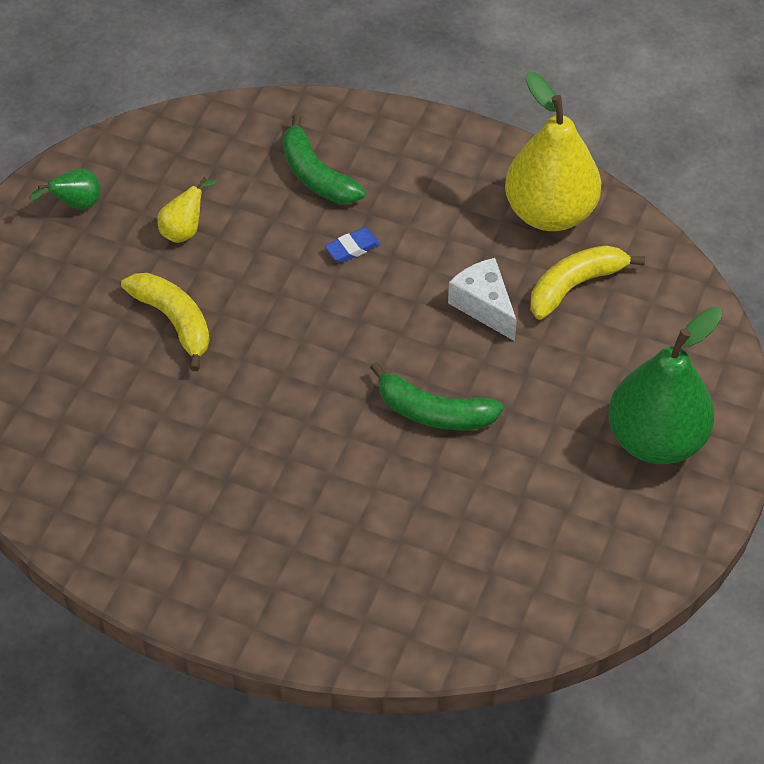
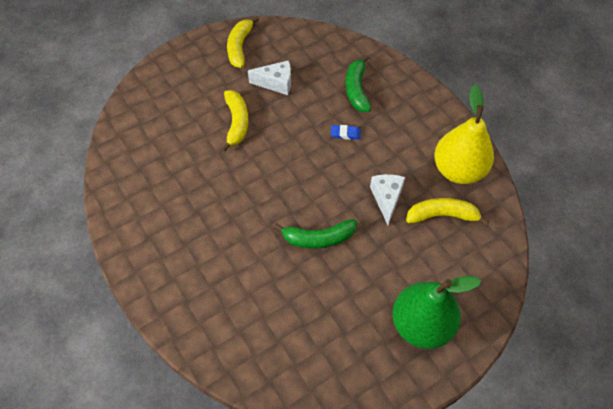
camera: 35 degrees right, 5 degrees up
green pear [29,168,101,210] -> yellow banana [227,16,259,68]
yellow pear [157,177,217,243] -> white cheese [248,60,291,95]
green banana [370,362,504,430] -> green banana turned 60 degrees counterclockwise [274,219,357,249]

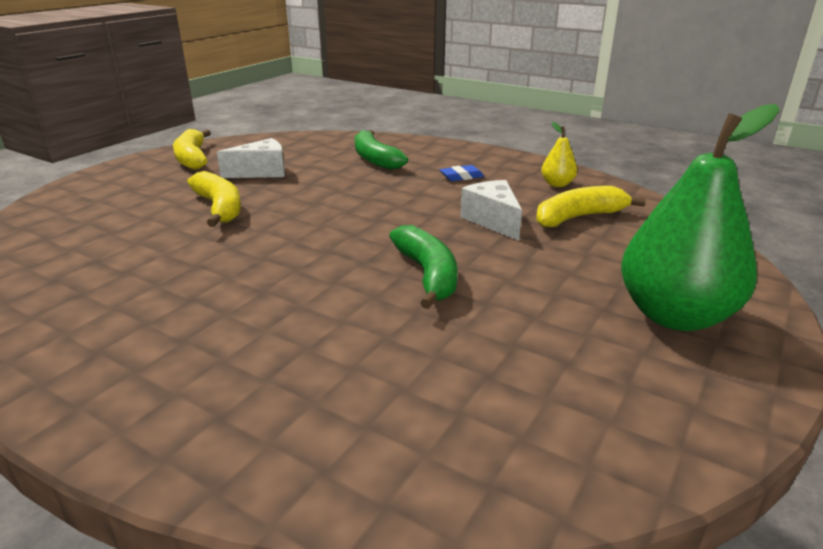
camera: 25 degrees left, 30 degrees down
green banana [274,219,357,249] -> green banana turned 75 degrees counterclockwise [389,225,457,309]
blue eraser [331,125,361,140] -> blue eraser moved to [440,165,484,181]
yellow pear [434,85,494,184] -> yellow pear [541,122,577,187], size x0.44

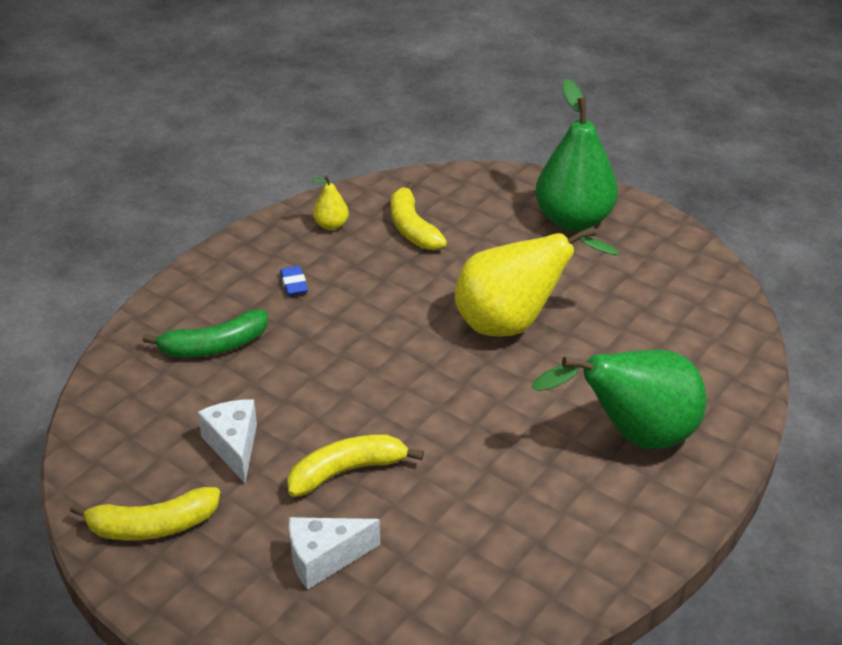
camera: 85 degrees left, 10 degrees up
green banana [389,225,457,309] -> yellow pear [455,226,619,337]
white cheese [461,180,522,241] -> white cheese moved to [289,517,380,590]
none -> green pear [532,350,707,449]

